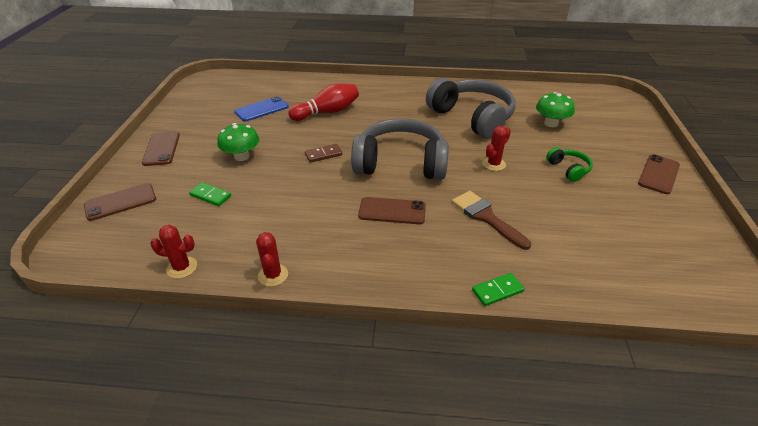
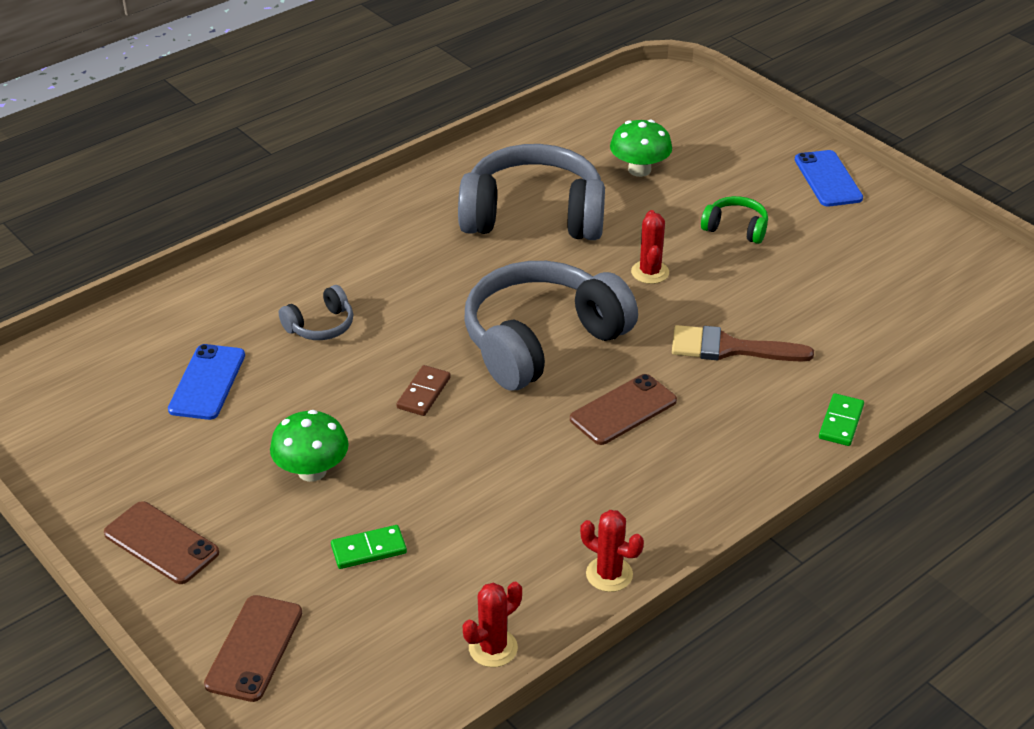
camera: 45 degrees left, 0 degrees up
red bowling pin [288,84,359,121] -> grey headphones [279,285,353,340]
brown phone [638,154,680,194] -> blue phone [795,150,863,207]

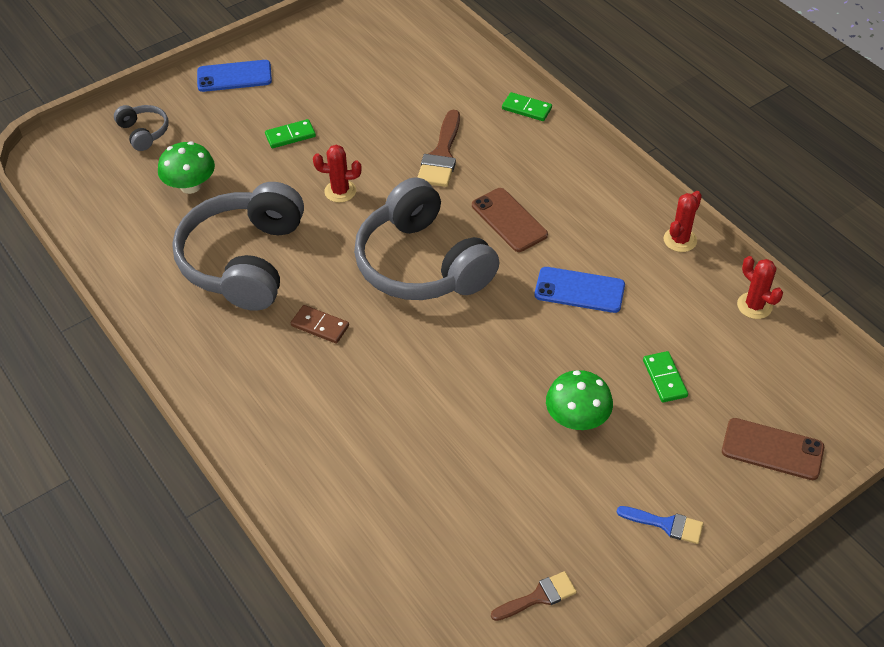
camera: 85 degrees left, 10 degrees up
brown phone [104,501,219,584] -> blue brush [617,506,703,544]
blue phone [168,344,245,420] -> blue phone moved to [535,267,625,313]
grey headphones [279,285,353,340] -> grey headphones moved to [114,105,169,151]
brown domino [397,365,451,416] -> brown domino moved to [291,305,349,344]
green headphones [701,196,768,244] -> green domino [265,119,316,148]
none -> brown brush [491,571,577,621]

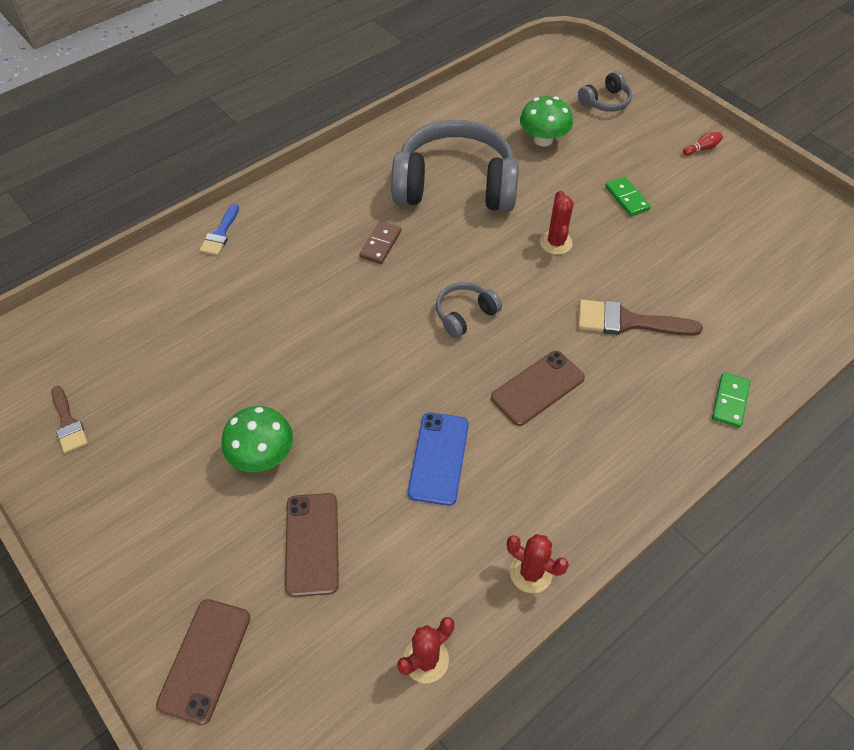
camera: 85 degrees right, 5 degrees up
blue phone [197,60,272,92] -> red bowling pin [683,132,723,156]
grey headphones [354,177,499,300] -> grey headphones [436,282,502,338], size x0.44
blue brush [617,506,703,544] -> blue brush moved to [199,204,239,255]
green domino [643,351,688,403] -> brown phone [285,493,339,597]

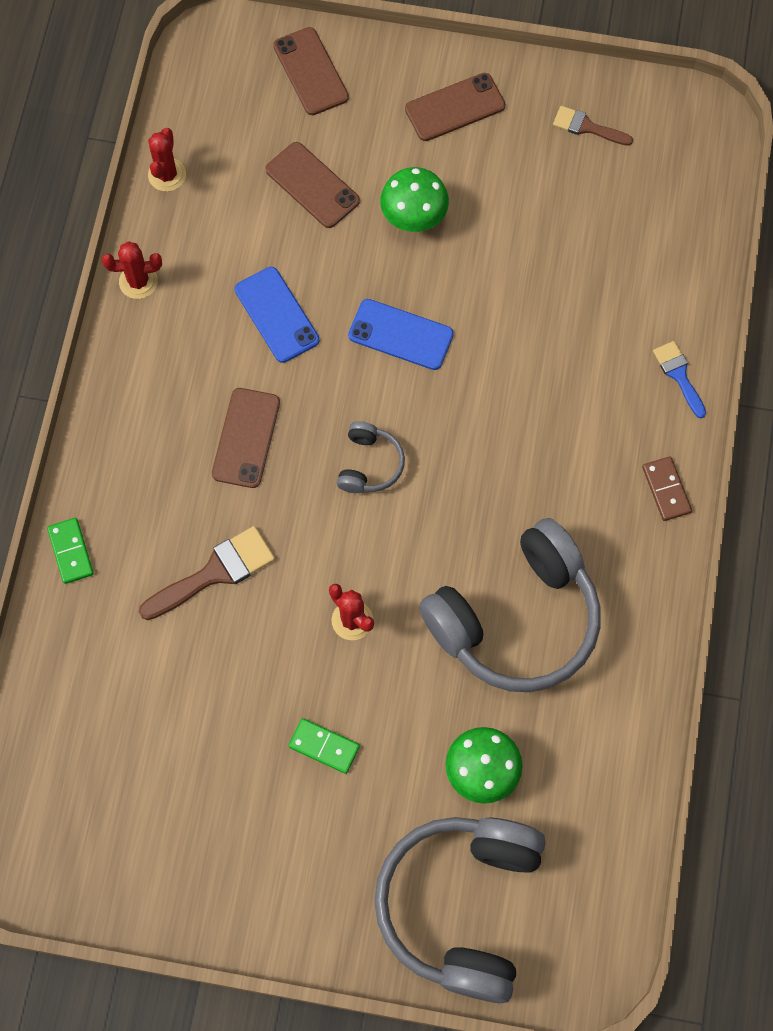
camera: 140 degrees right, 15 degrees up
brown domino [359,221,401,264] -> brown domino moved to [642,456,692,521]
grey headphones [578,71,632,112] -> grey headphones [374,817,546,1003], size x2.28
red bowling pin [683,132,723,156] -> none
none -> blue phone [348,299,454,370]
none -> brown phone [405,73,505,141]

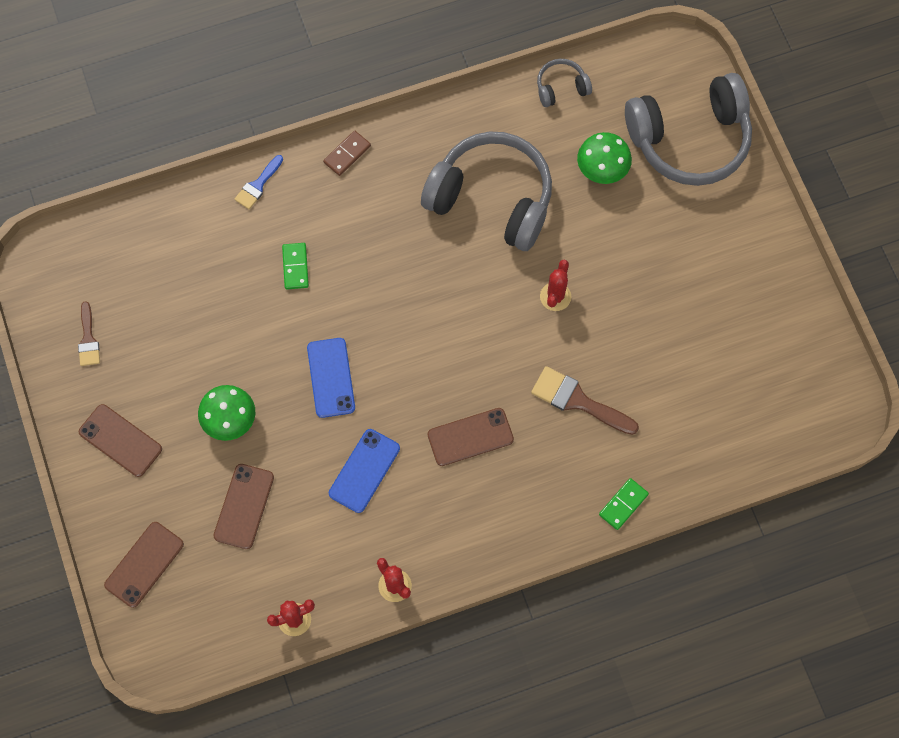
camera: 120 degrees left, 0 degrees up
green domino [289,718,360,774] -> green domino moved to [282,243,309,289]
grey headphones [337,421,405,493] -> grey headphones moved to [537,59,592,107]

